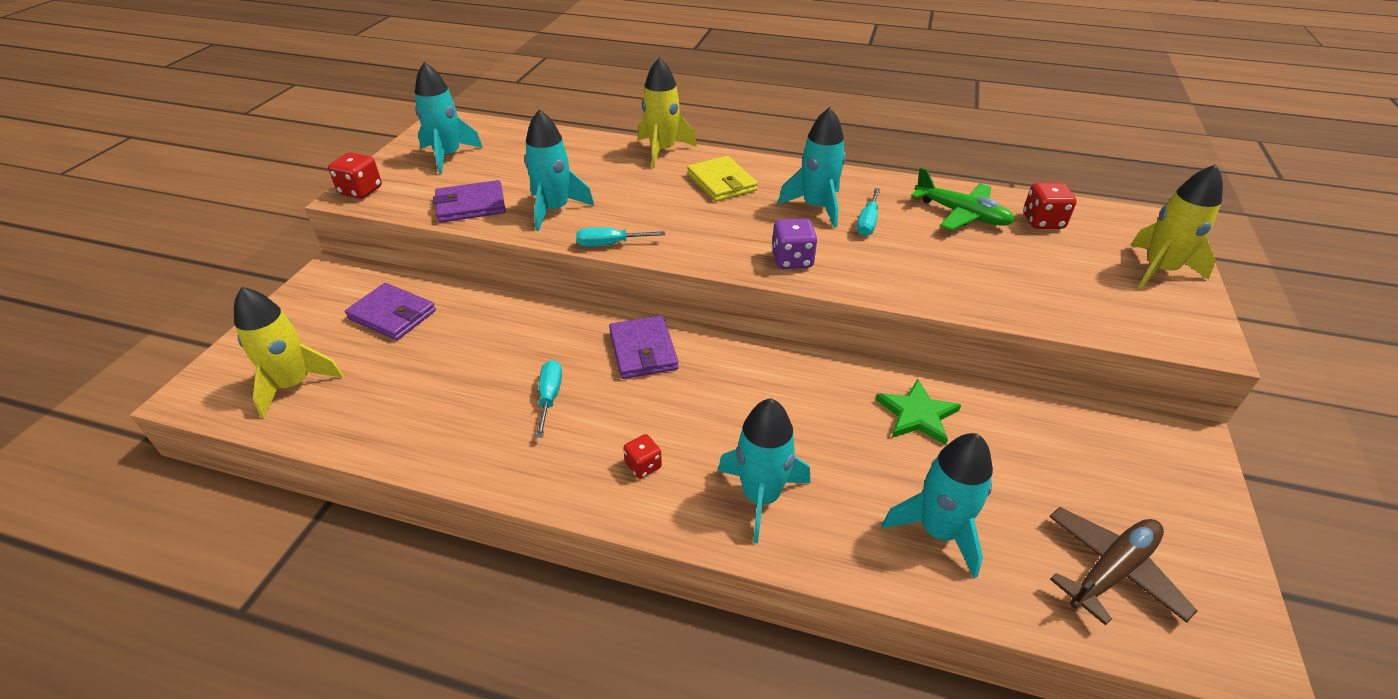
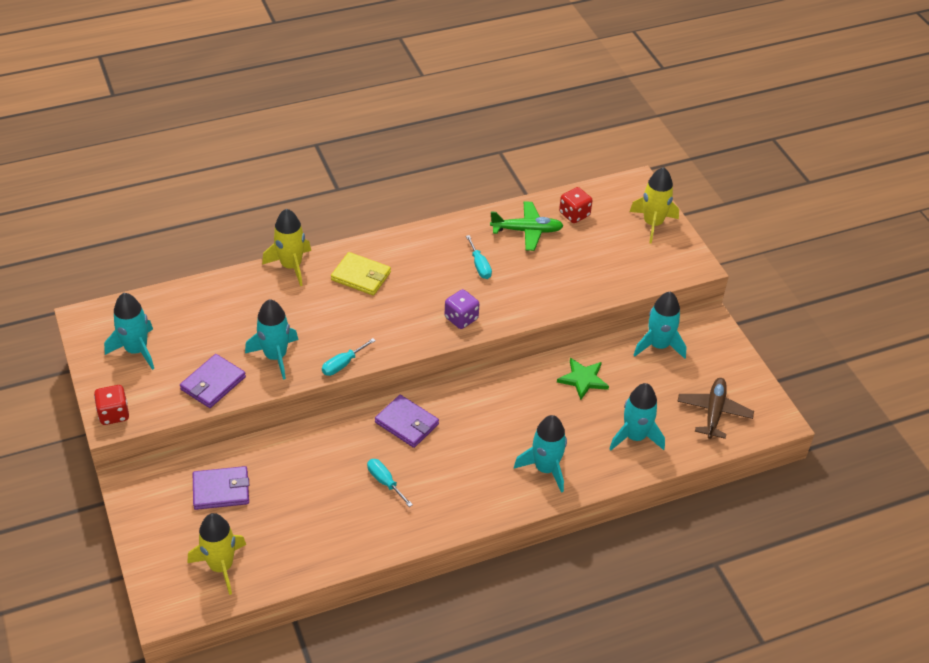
camera: 40 degrees left, 5 degrees up
red dice [623,434,662,479] -> none
turquoise rocket [778,107,846,228] -> turquoise rocket moved to [634,292,686,359]

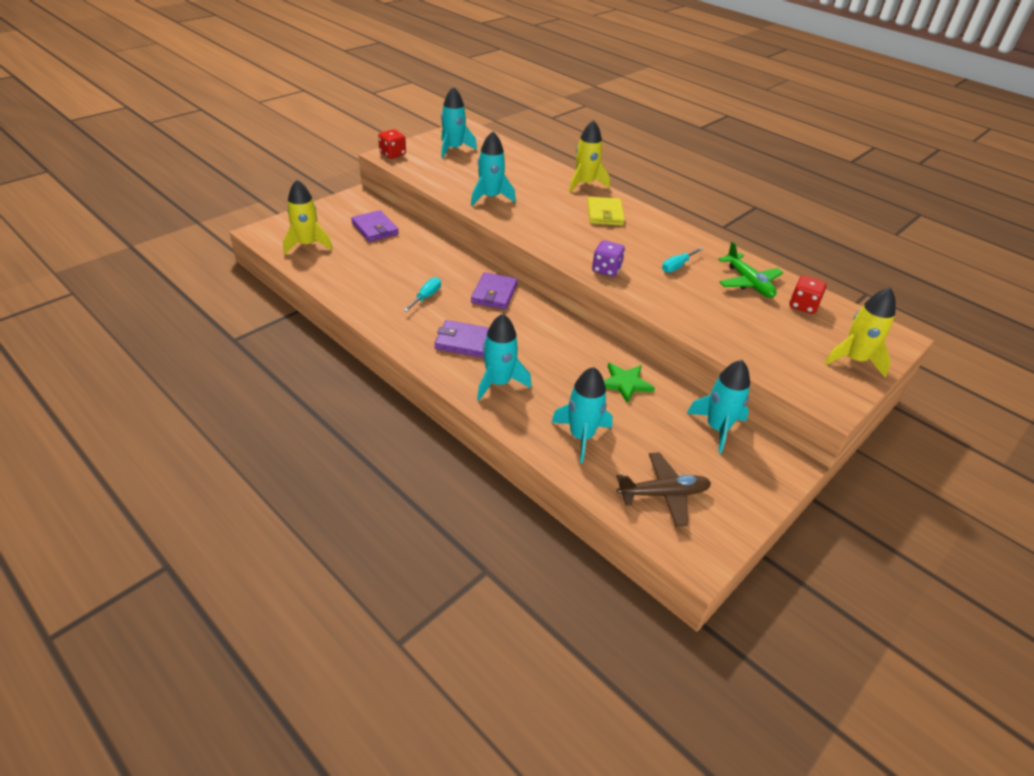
camera: 65 degrees right, 5 degrees down
purple wallet [180,354,246,408] -> purple wallet moved to [434,320,489,358]
turquoise screwdriver [322,338,376,376] -> none

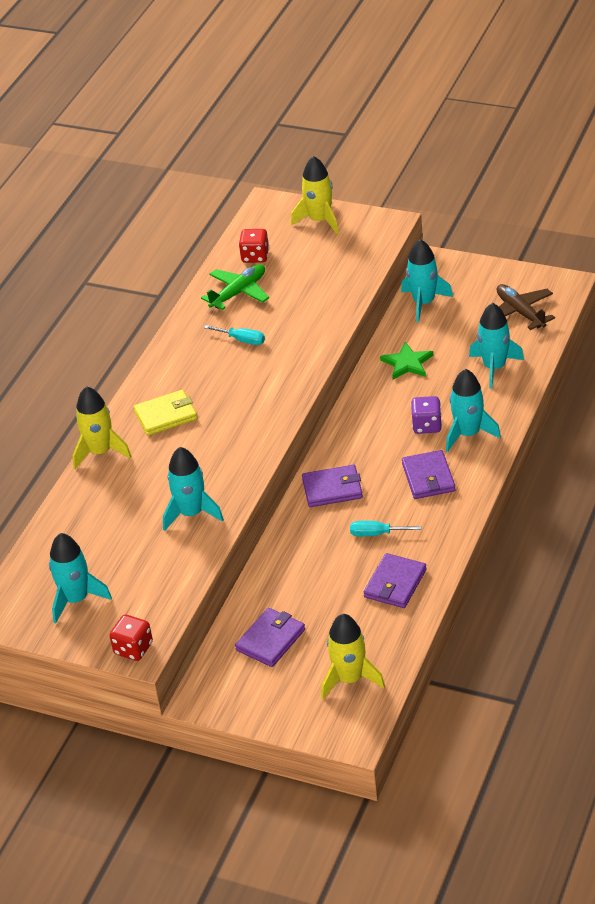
camera: 105 degrees left, 0 degrees up
purple dice [592,240,625,277] -> purple dice moved to [411,396,442,434]
none -> purple wallet [363,553,427,608]

